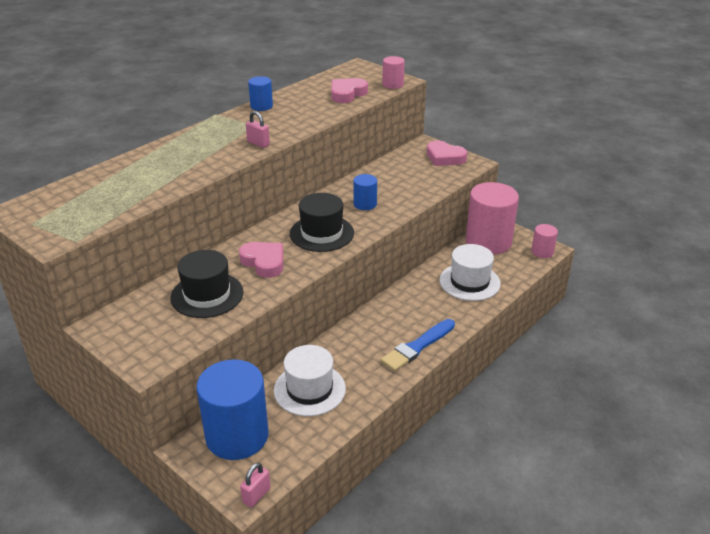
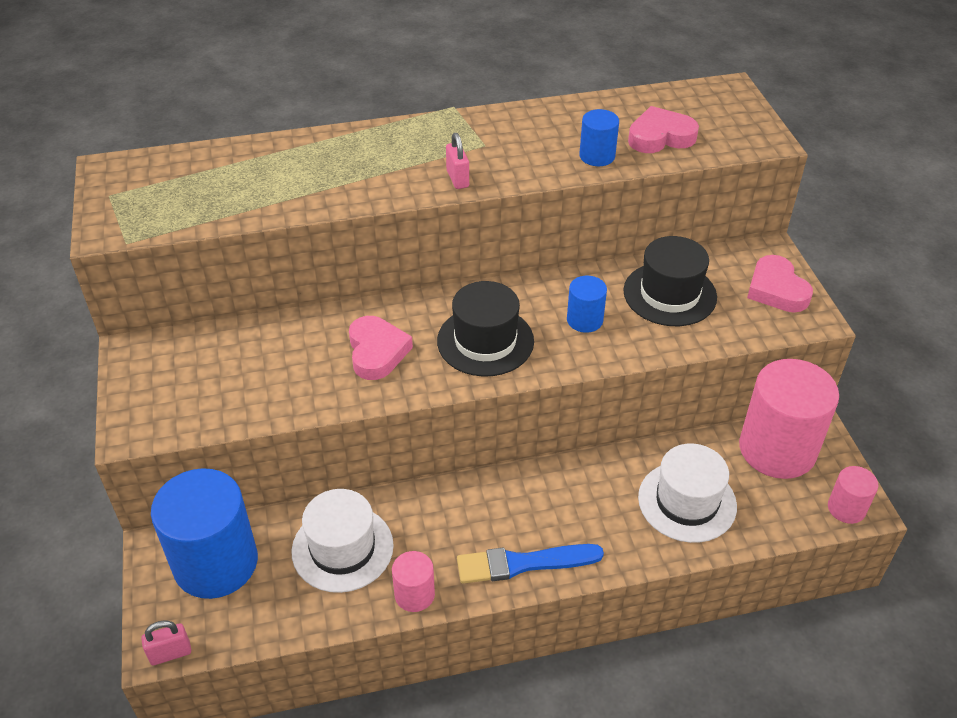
camera: 35 degrees right, 10 degrees up
black hat [170,250,243,318] -> black hat moved to [623,236,717,326]
blue cylinder [248,76,273,111] -> blue cylinder moved to [579,109,619,166]
pink cylinder [382,56,405,89] -> pink cylinder moved to [392,551,435,612]

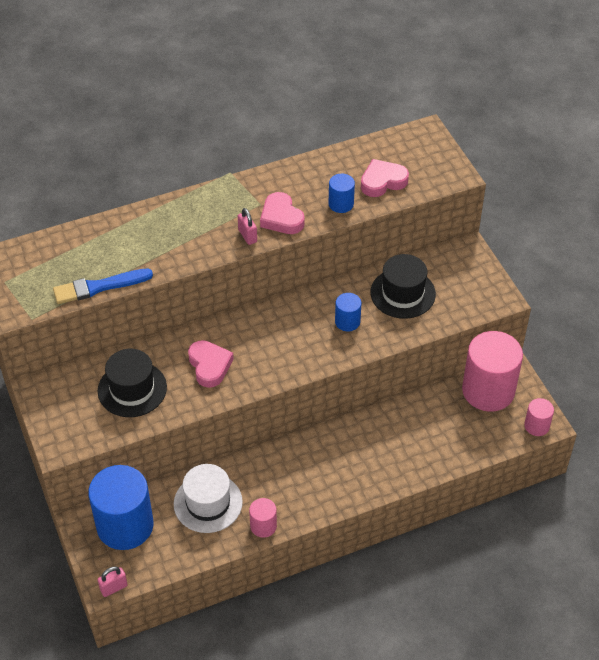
camera: 10 degrees left, 5 degrees up
black hat [437,281,534,377] -> black hat moved to [98,349,167,417]
blue brush [457,544,604,584] -> blue brush moved to [53,269,153,304]
white hat [638,444,737,543] -> none
pink heart [747,255,813,313] -> pink heart moved to [260,192,305,234]

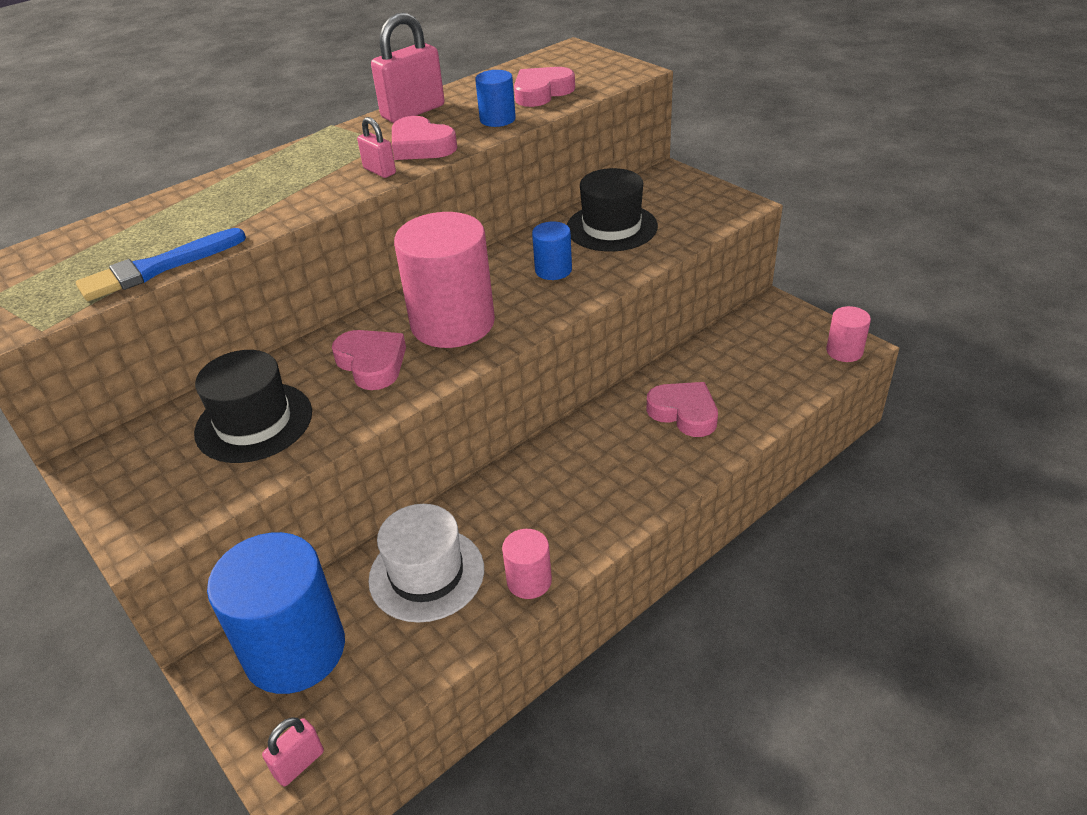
camera: 15 degrees left, 10 degrees down
pink cylinder [462,331,523,412] -> pink cylinder moved to [394,212,495,348]
none -> pink padlock [371,13,444,123]
none -> pink heart [646,382,718,437]

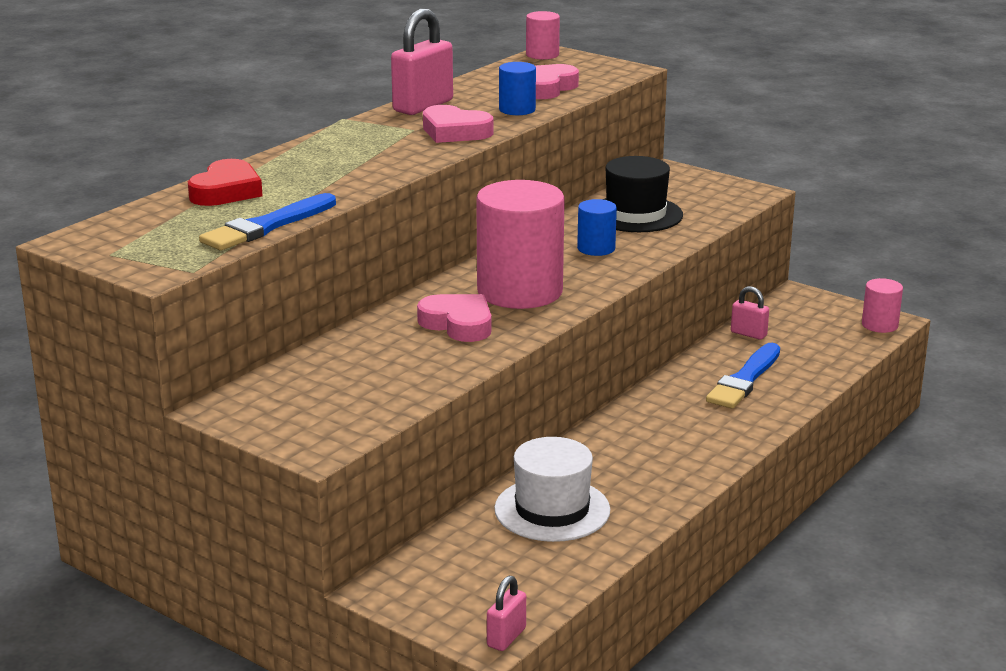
camera: 15 degrees left, 15 degrees down
black hat [194,350,312,463] -> none
blue cylinder [207,532,345,694] -> none
pink padlock [357,117,396,178] -> pink padlock moved to [731,286,769,340]
pink cylinder [502,529,552,599] -> pink cylinder moved to [526,11,560,59]
pink heart [646,382,718,437] -> blue brush [706,343,780,409]
none -> red heart [188,159,263,206]

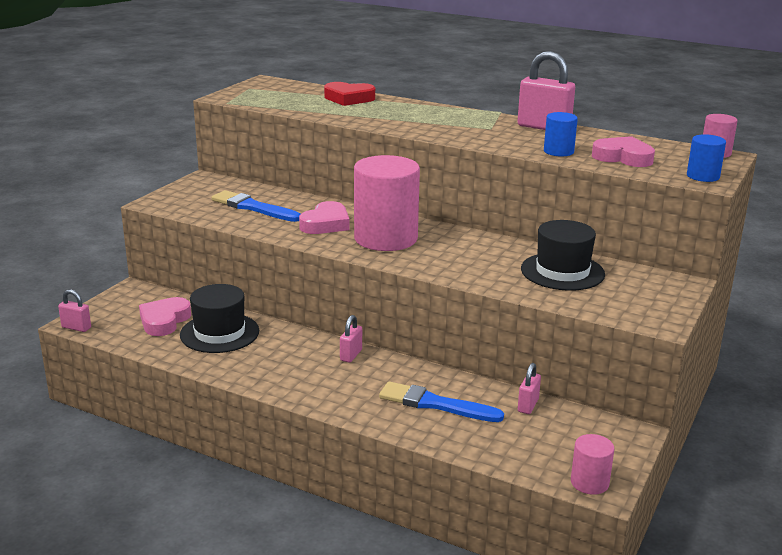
camera: 80 degrees right, 0 degrees up
blue brush [199,193,336,250] -> blue brush moved to [212,190,301,222]
pink heart [423,105,493,143] -> pink heart moved to [139,297,191,336]
white hat [494,437,610,542] -> black hat [180,284,259,353]
blue cylinder [577,199,617,256] -> blue cylinder moved to [687,134,726,182]
none -> pink padlock [340,315,362,363]

